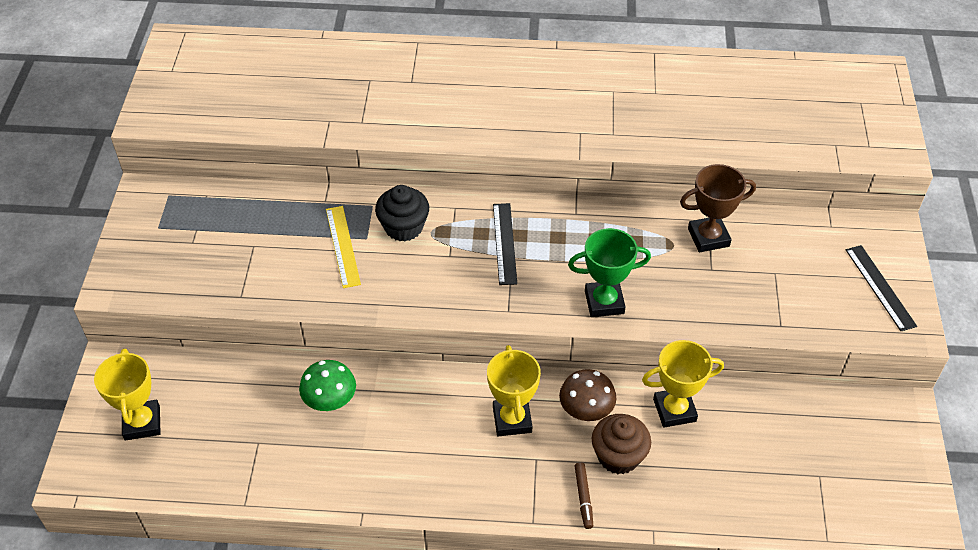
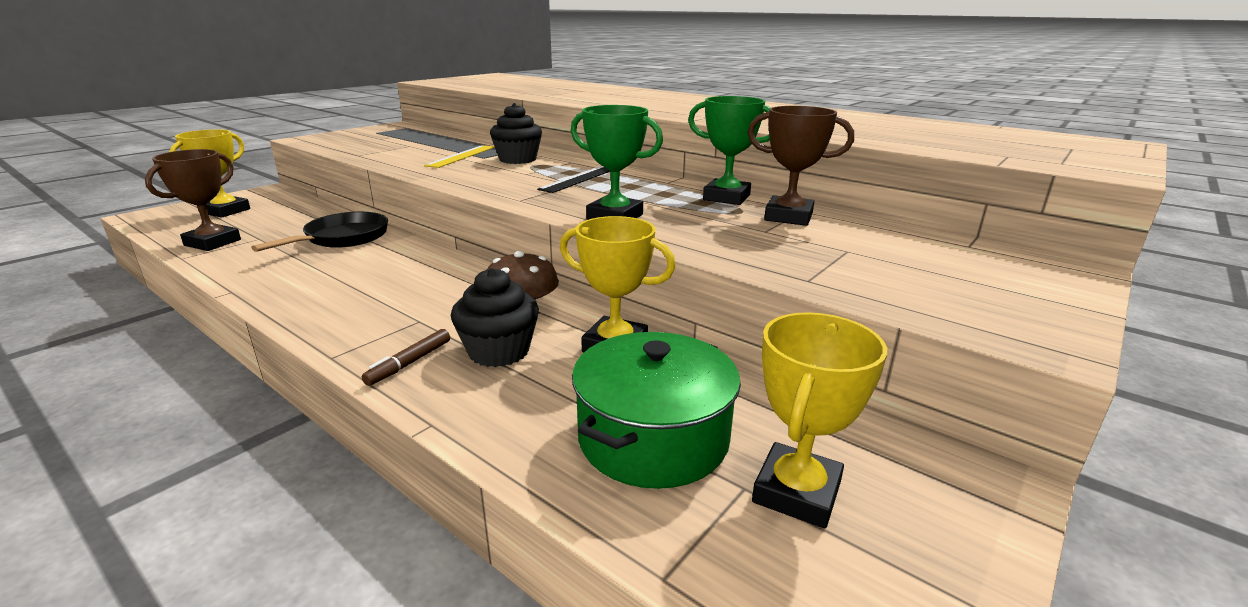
camera: 35 degrees right, 25 degrees down
green mushroom [299,360,356,411] -> black pan [251,212,388,252]
yellow trophy [487,345,541,436] -> yellow trophy moved to [752,312,887,528]
brown cupcake [592,414,651,474] -> black cupcake [451,268,539,367]
black ruler [846,245,917,331] -> none
none -> brown trophy [145,149,241,251]
none -> green pot [572,332,741,489]
none -> green trophy [688,96,770,205]

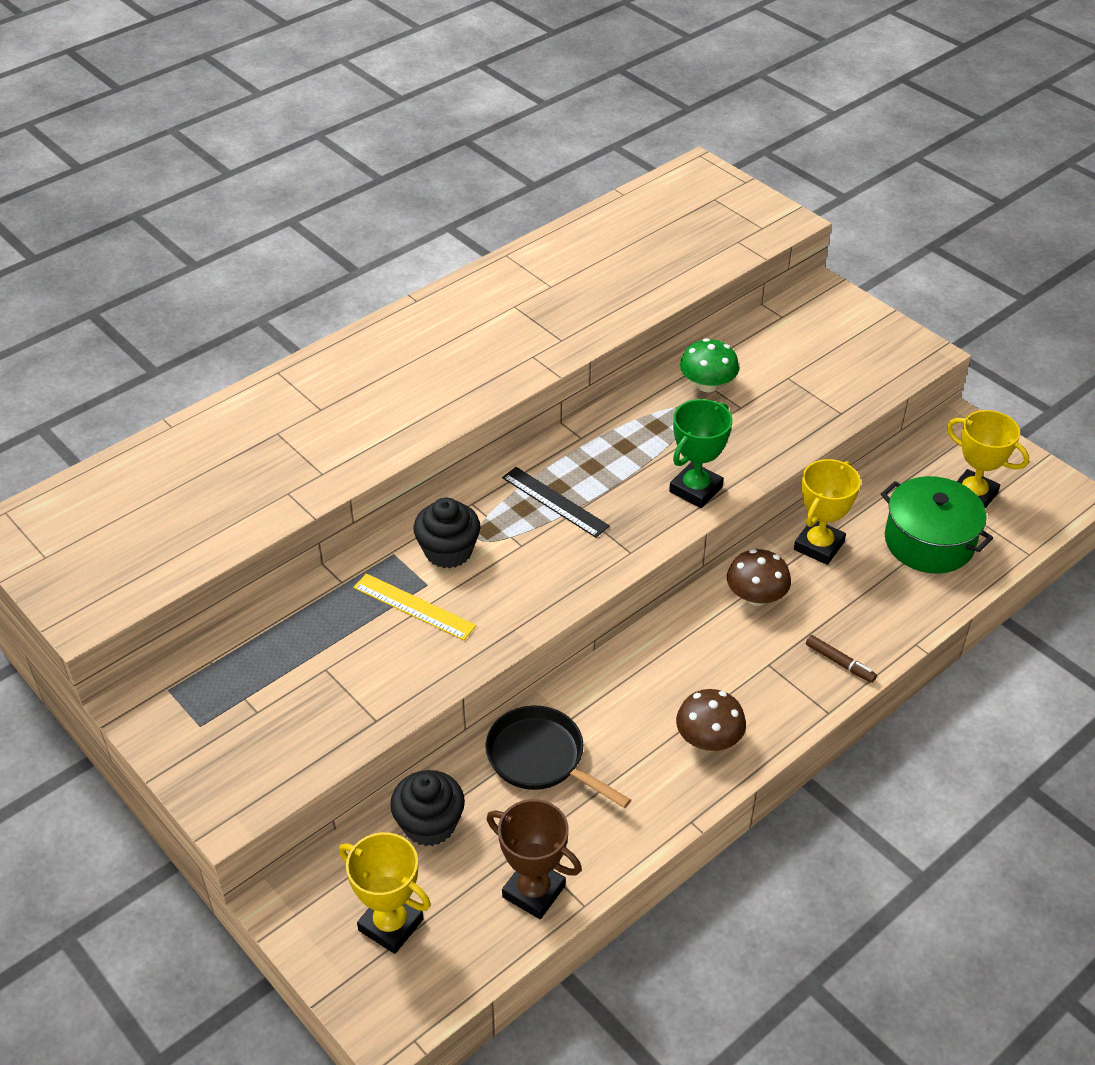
camera: 80 degrees left, 20 degrees up
black cupcake [451,268,539,367] -> black cupcake moved to [390,770,465,846]
green trophy [688,96,770,205] -> none
brown trophy [748,106,854,226] -> green mushroom [680,338,739,392]
none -> brown mushroom [676,689,746,751]

